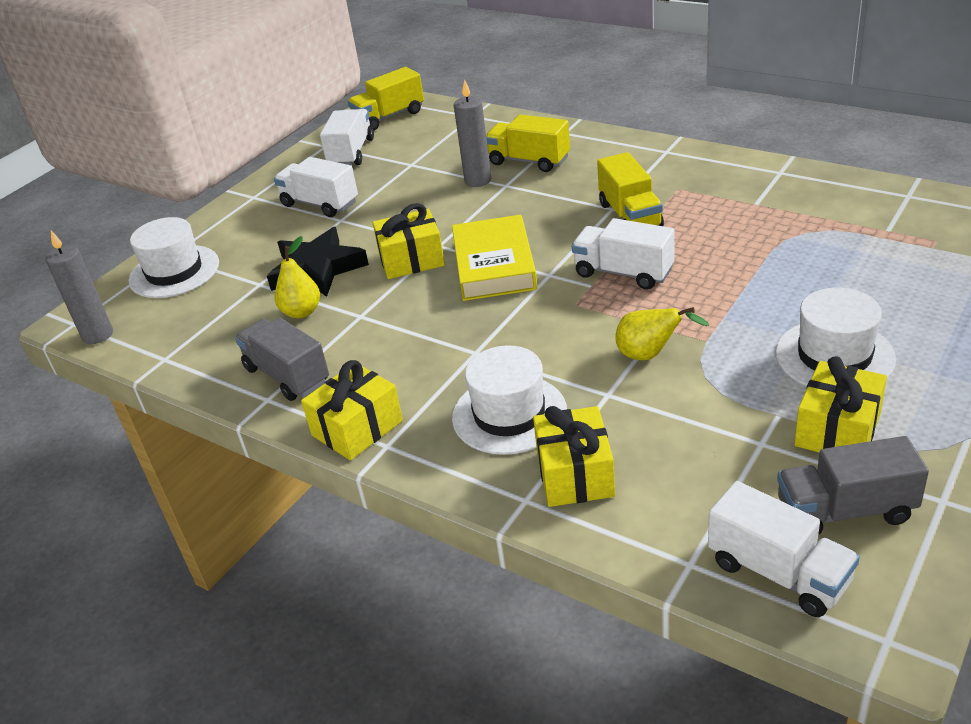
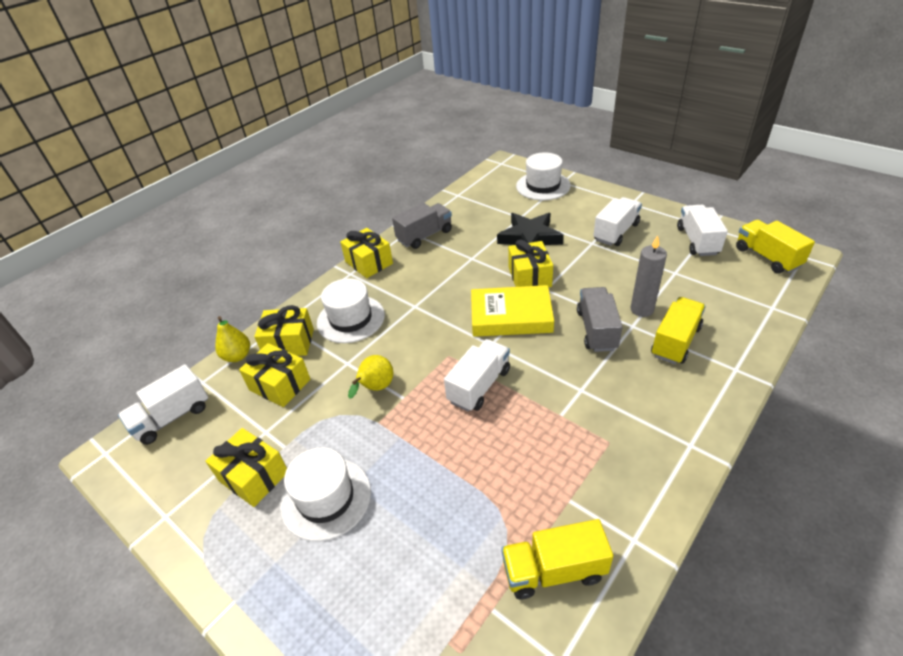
camera: 95 degrees right, 5 degrees up
grey candle [45,231,113,344] -> none
yellow pear [275,236,320,318] -> yellow pear moved to [215,316,250,362]
white truck [320,109,374,166] -> white truck turned 105 degrees counterclockwise [677,205,728,256]
yellow truck [597,152,664,226] -> yellow truck moved to [501,519,613,599]
grey truck [777,436,929,535] -> grey truck moved to [577,287,623,352]
none -> yellow gift [239,343,310,407]

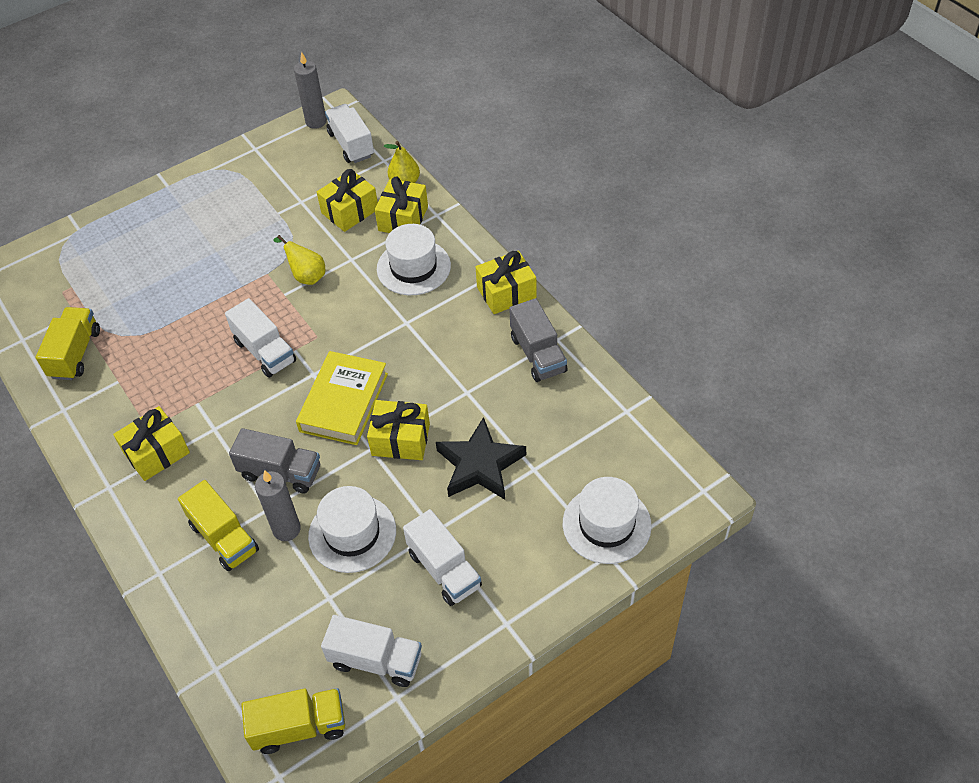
camera: 105 degrees right, 10 degrees up
yellow gift [205,428,287,507] -> yellow gift moved to [113,406,190,481]
white hat [280,447,371,541] -> white hat moved to [308,486,396,573]
none -> grey candle [294,52,327,129]

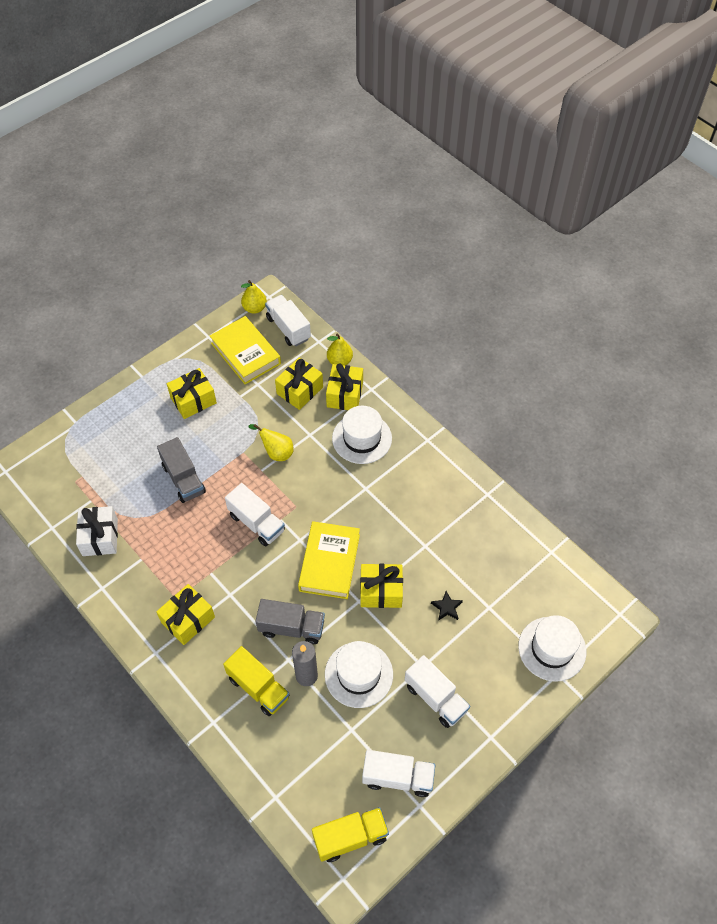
camera: 10 degrees left, 5 degrees up
yellow truck [36,307,100,380] -> white gift [76,506,118,556]
grey candle [294,52,327,129] -> yellow pear [241,280,267,314]
black star [436,417,526,500] -> black star [431,591,463,621], size x0.45
yellow gift [476,251,537,314] -> yellow gift moved to [167,368,217,419]
grey truck [509,298,568,382] -> grey truck moved to [157,437,206,503]
none -> yellow book [210,316,281,384]

